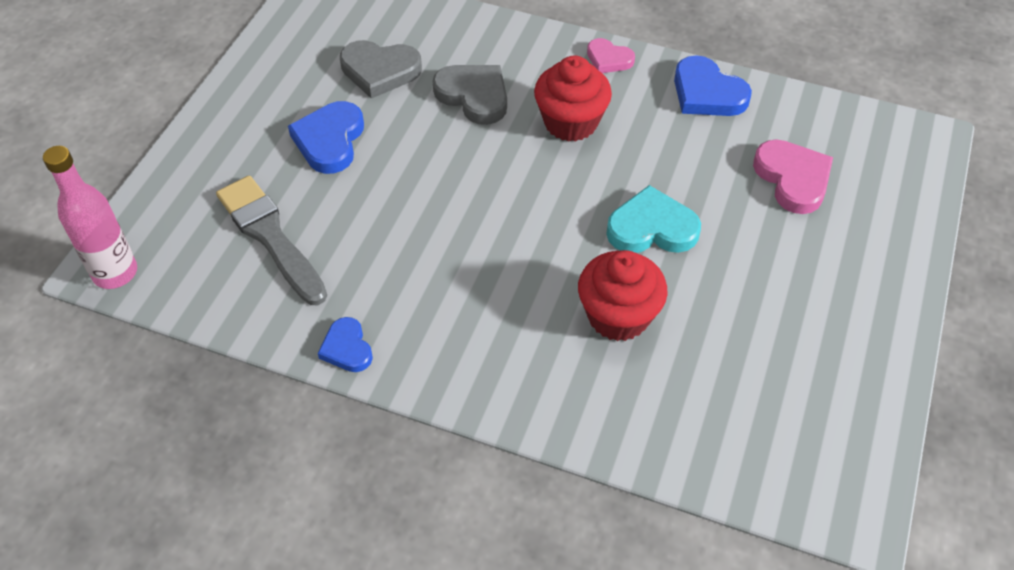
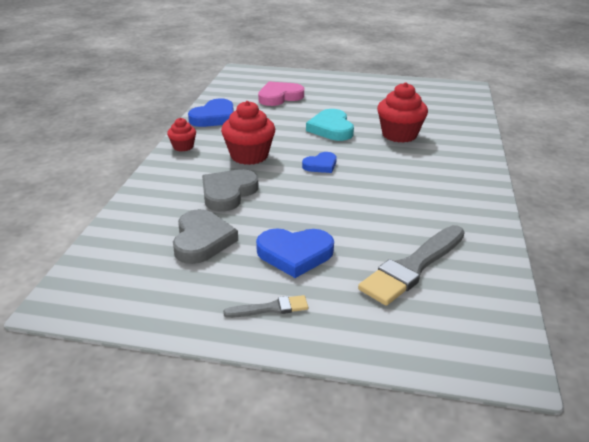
camera: 100 degrees left, 20 degrees down
pink bottle [43,146,137,289] -> none
blue heart [318,317,373,372] -> blue heart moved to [302,152,337,173]
pink heart [587,38,635,73] -> red cupcake [167,118,196,151]
none -> grey brush [223,295,308,318]

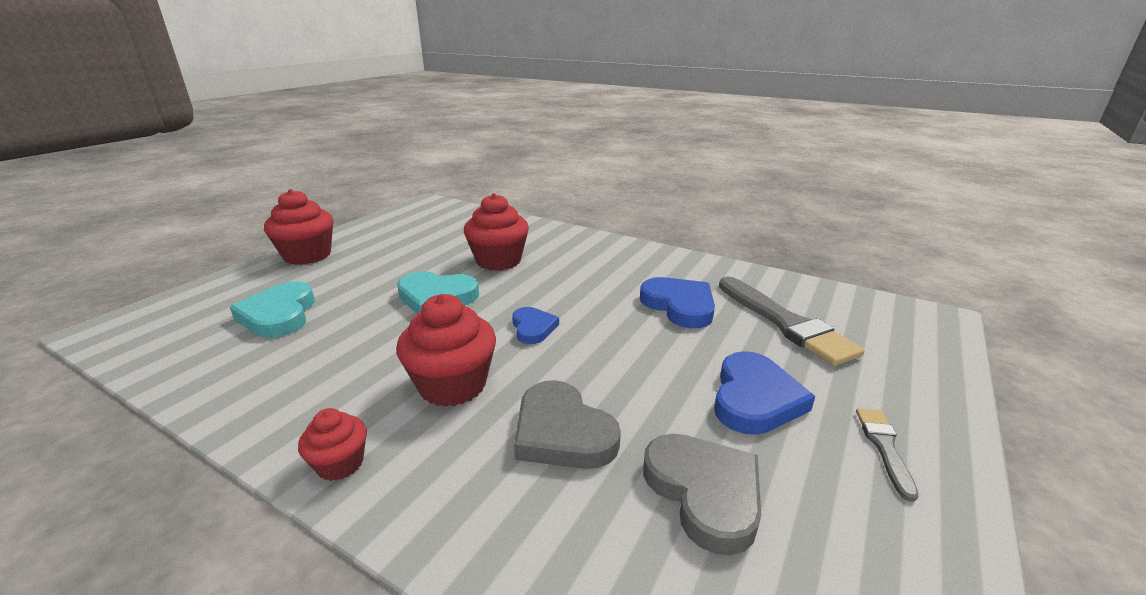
camera: 70 degrees left, 5 degrees down
grey heart [173,209,238,264] -> grey heart turned 45 degrees clockwise [643,434,761,555]
blue heart [188,99,234,127] -> blue heart moved to [640,277,715,328]
pink heart [258,81,304,106] -> turquoise heart [230,281,315,338]
none -> red cupcake [264,189,333,265]

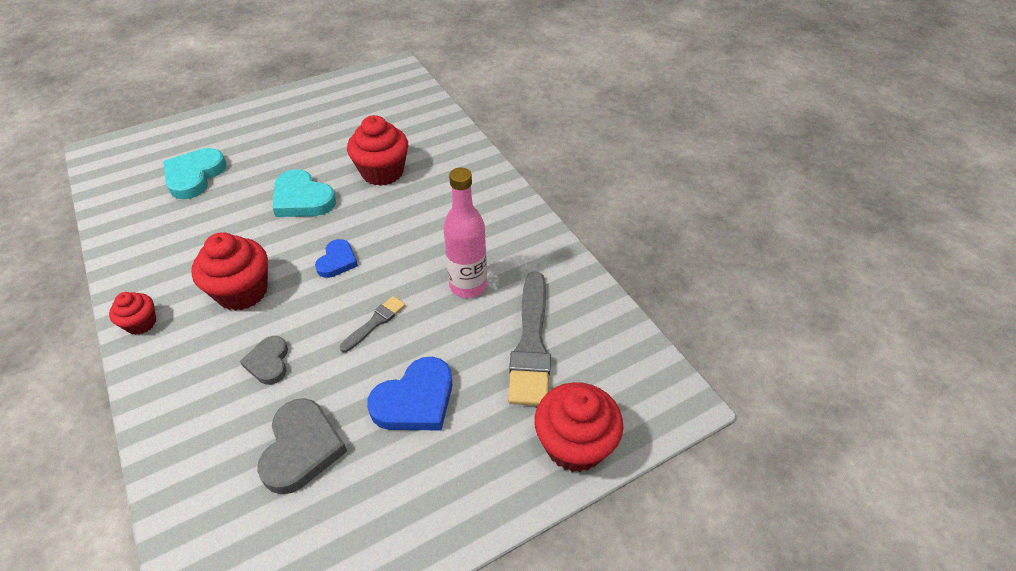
camera: 30 degrees right, 20 degrees up
red cupcake [264,189,333,265] -> red cupcake moved to [534,382,623,472]
grey heart [514,380,621,469] -> grey heart [240,336,288,385], size x0.61
blue heart [640,277,715,328] -> pink bottle [443,168,487,298]
grey brush [856,408,919,502] -> grey brush moved to [340,296,406,352]

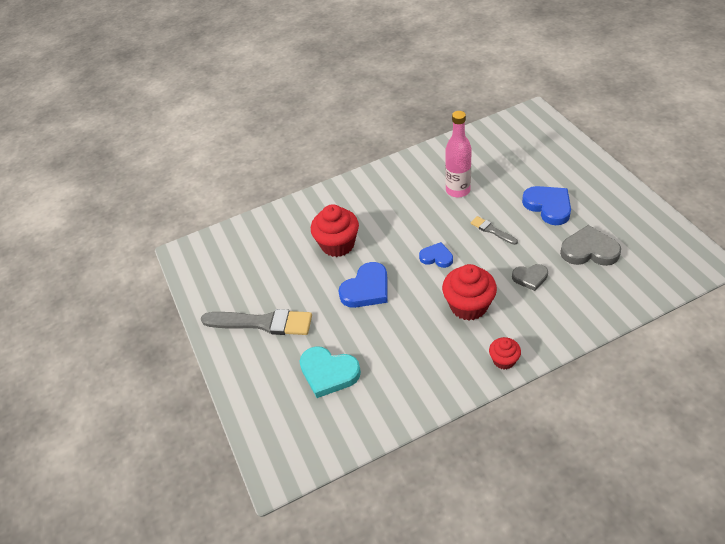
camera: 80 degrees left, 0 degrees up
turquoise heart [273,169,336,217] -> blue heart [338,262,388,308]
grey brush [508,271,551,406] -> grey brush moved to [201,309,312,335]
red cupcake [534,382,623,472] -> none

